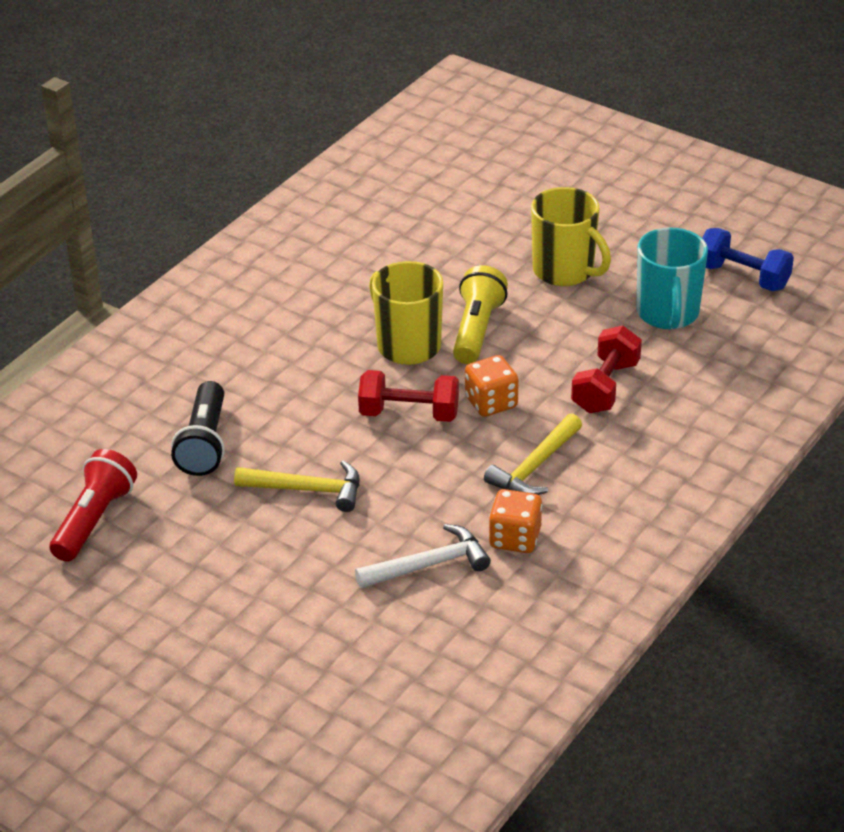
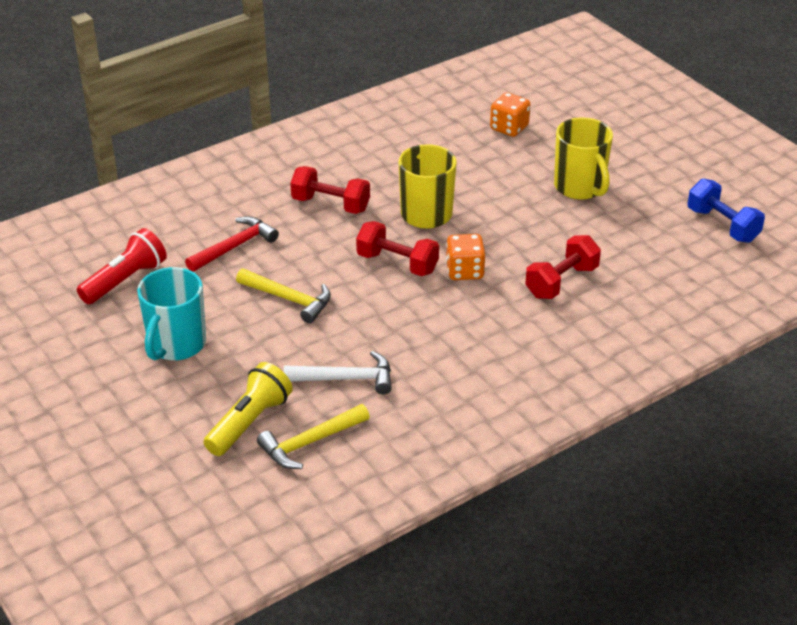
camera: 20 degrees right, 0 degrees up
black flashlight [171,381,225,476] -> red hammer [185,216,279,272]
yellow flashlight [453,265,508,364] -> yellow flashlight moved to [204,362,293,456]
yellow hammer [484,414,582,495] -> yellow hammer moved to [257,404,370,469]
orange dice [489,489,542,553] -> orange dice moved to [490,92,530,137]
turquoise mug [636,228,708,329] -> turquoise mug moved to [137,267,206,360]
none -> red dumbbell [290,166,370,214]

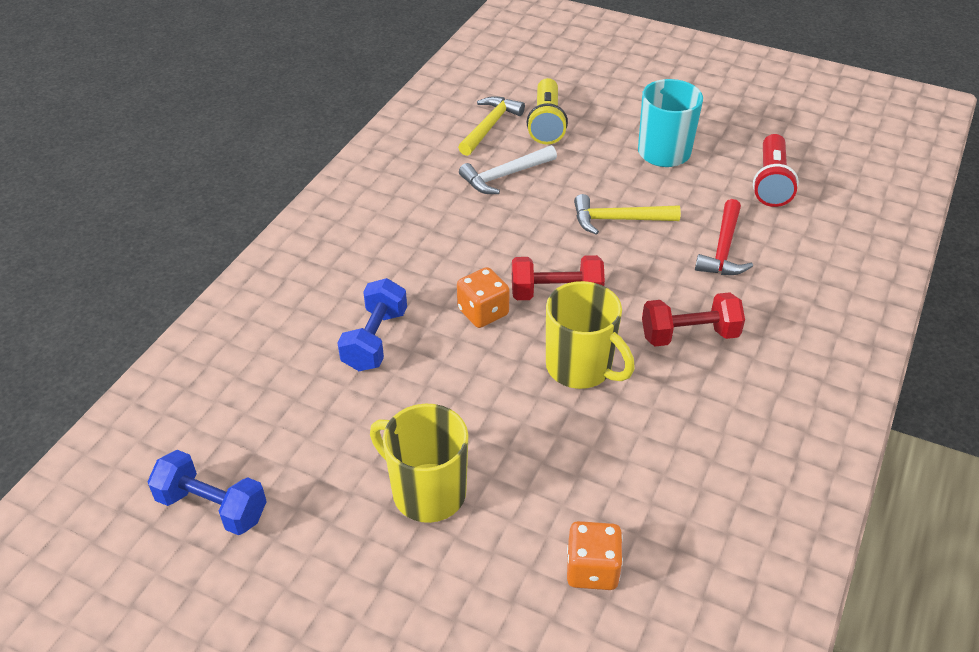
camera: 150 degrees right, 5 degrees up
red dumbbell [525,235,601,299] -> blue dumbbell [337,278,407,371]

